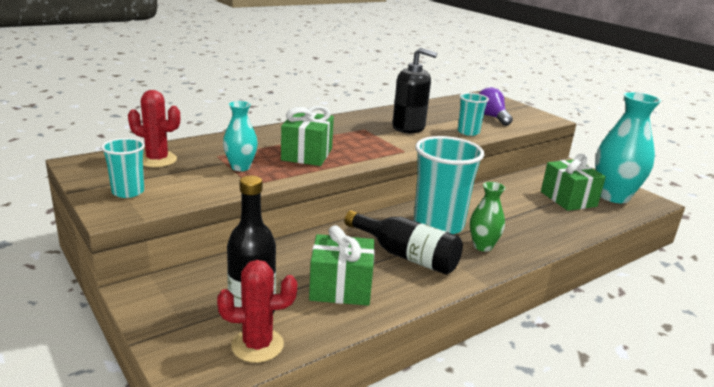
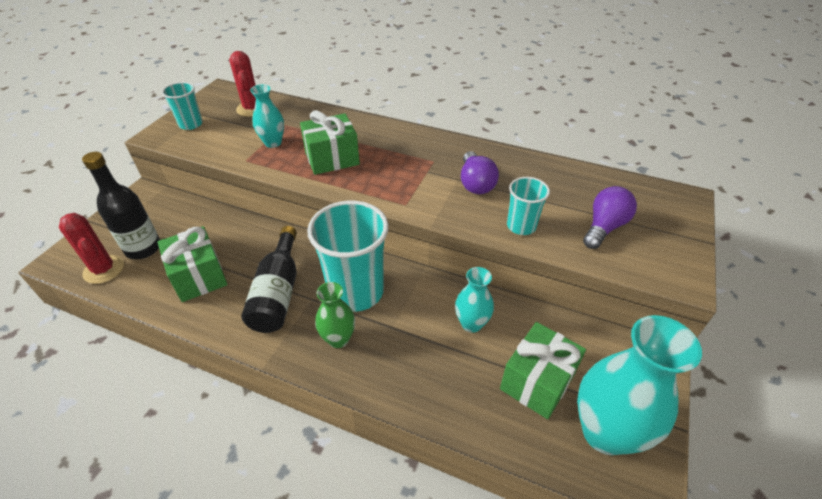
camera: 60 degrees right, 20 degrees up
black soap dispenser [392,48,437,133] -> purple light bulb [461,151,499,194]
none -> turquoise vase [455,267,494,333]

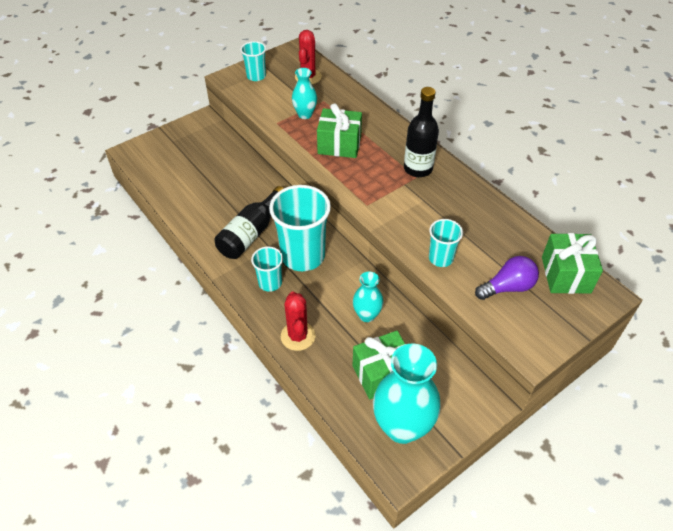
camera: 30 degrees right, 5 degrees up
red cactus [59,213,124,284] -> red cactus moved to [281,292,316,351]
black bottle [82,152,160,259] -> black bottle moved to [404,87,439,177]
green gift [158,226,227,302] -> green gift moved to [542,233,603,294]
green vase [315,282,355,348] -> turquoise cup [251,247,283,292]
purple light bulb [461,151,499,194] -> none

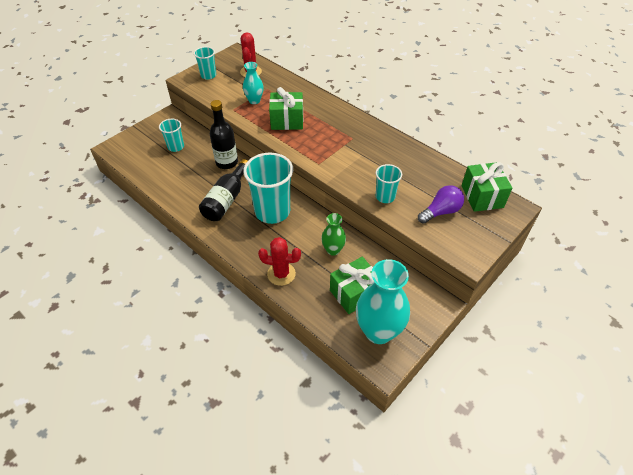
camera: 10 degrees left, 0 degrees up
turquoise cup [251,247,283,292] -> turquoise cup moved to [159,119,184,152]
red cactus [281,292,316,351] -> red cactus turned 60 degrees counterclockwise [258,237,301,286]
turquoise vase [353,272,383,322] -> green vase [321,213,346,256]
black bottle [404,87,439,177] -> black bottle moved to [210,100,238,169]

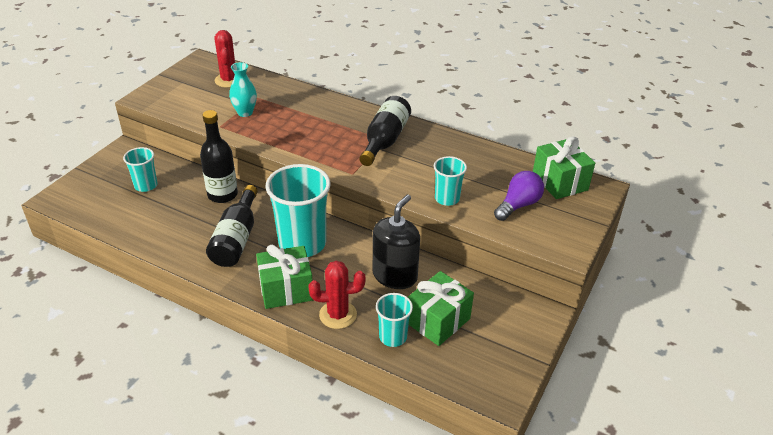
camera: 15 degrees left, 10 degrees down
turquoise cup [194,47,216,80] -> turquoise cup moved to [376,293,413,347]
green gift [269,87,303,130] -> green gift moved to [256,245,313,309]
green vase [321,213,346,256] -> black soap dispenser [373,195,420,289]
turquoise vase [356,259,410,344] -> none
none -> black bottle [359,96,411,166]

